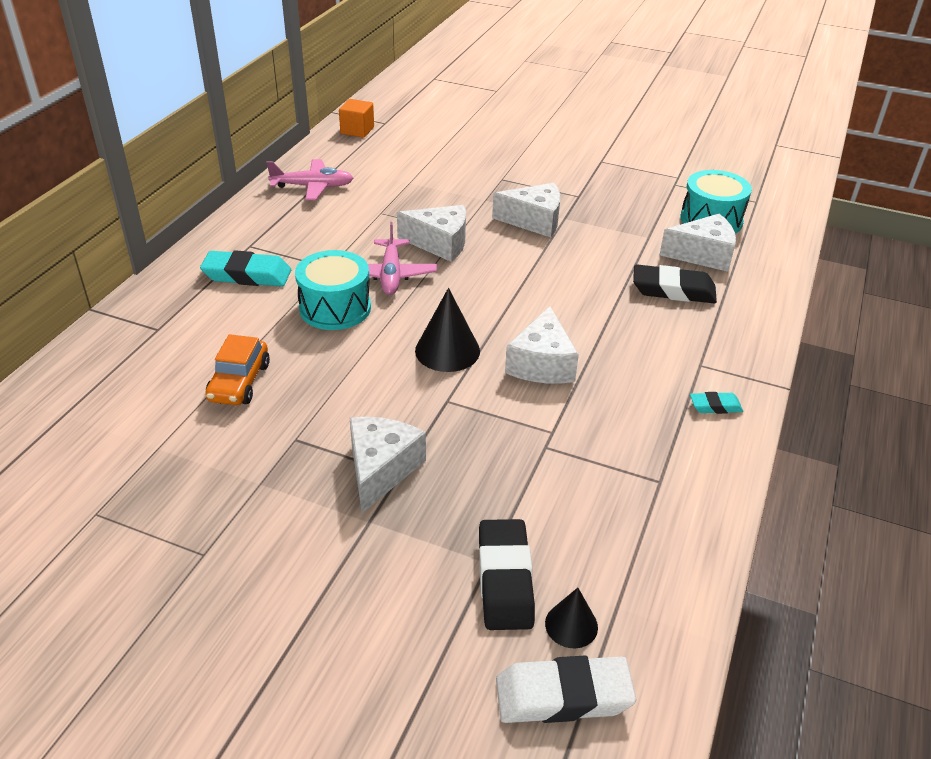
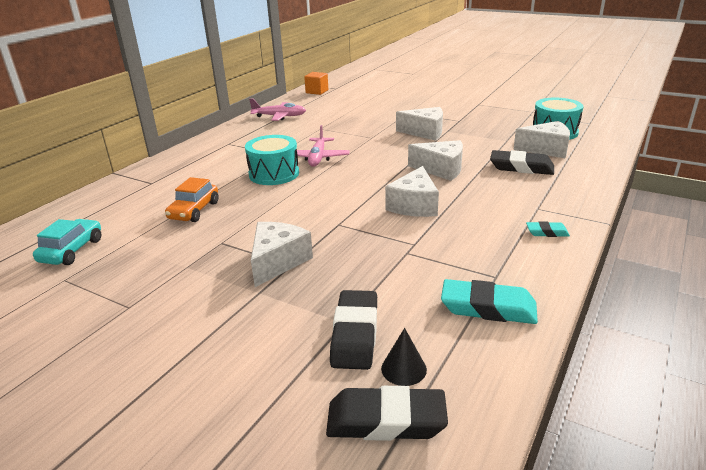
camera: 10 degrees right, 10 degrees down
turquoise eraser [200,250,291,287] -> turquoise eraser moved to [441,279,538,324]
white cheese [397,205,466,262] -> white cheese moved to [408,140,463,181]
black cone [415,288,480,372] -> none
white eraser [496,656,636,723] -> black eraser [326,386,448,441]
none -> turquoise car [33,219,101,265]

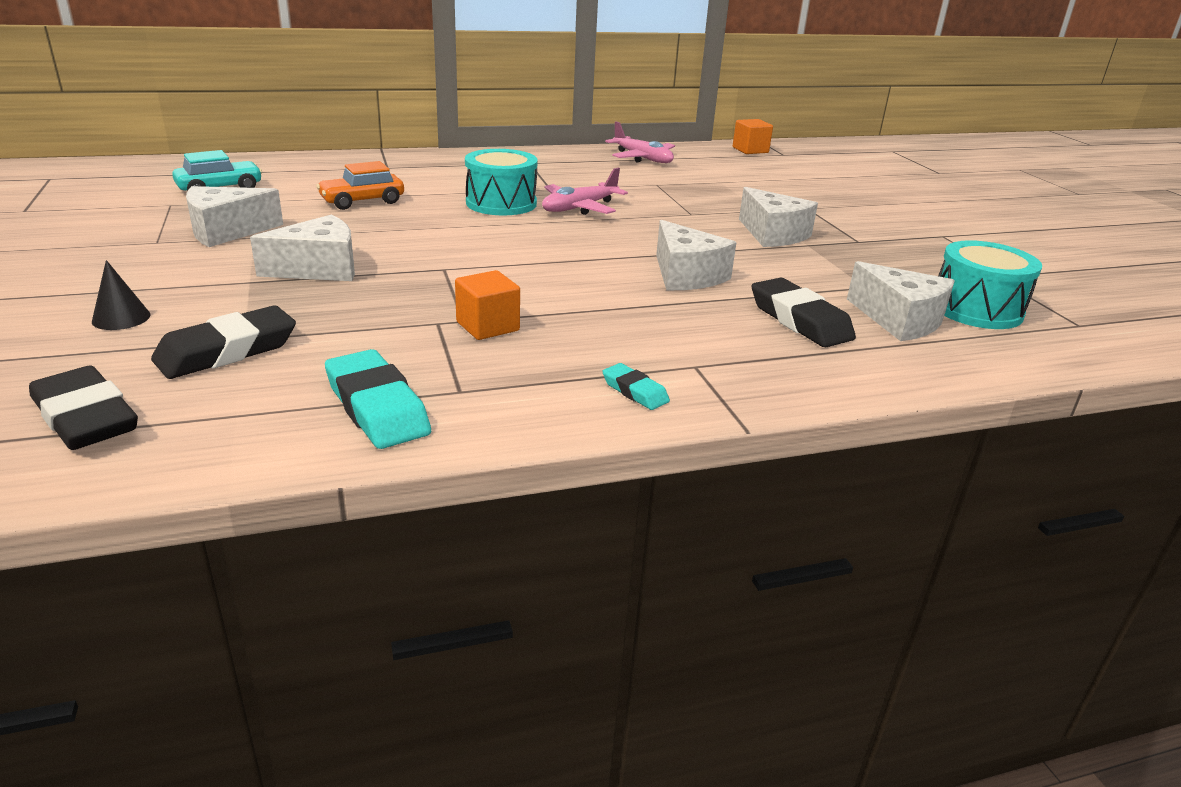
camera: 40 degrees right, 0 degrees up
black cone [381,328,427,386] -> black cone moved to [92,260,150,330]
white cheese [385,166,439,217] -> white cheese moved to [186,186,283,247]
none -> orange cube [455,270,520,340]

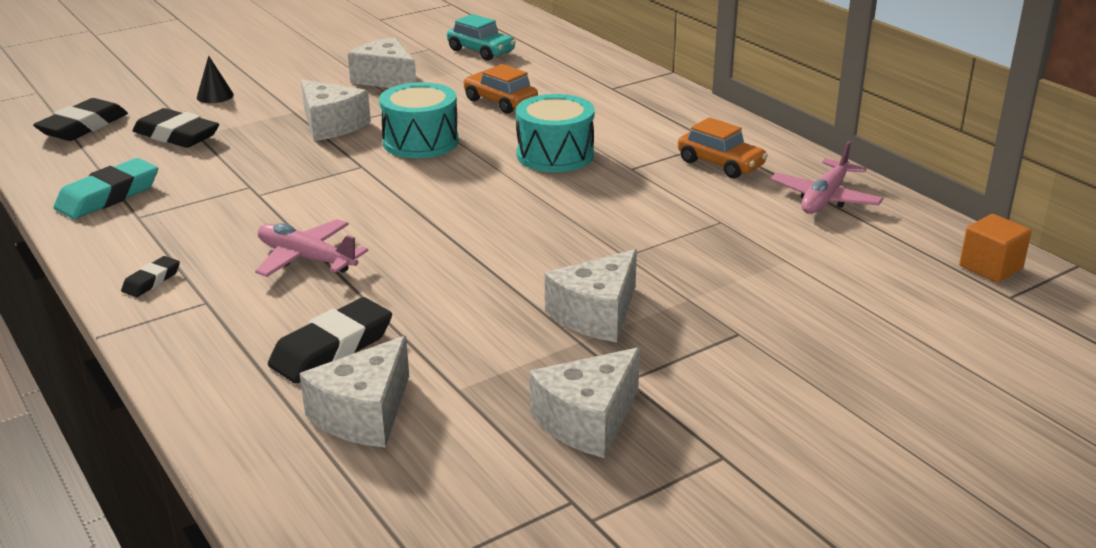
camera: 75 degrees right, 0 degrees up
orange cube [455,270,520,340] -> none
pink plane [542,168,628,215] -> pink plane moved to [255,219,368,277]
turquoise eraser [602,363,670,410] -> black eraser [121,256,180,297]
white cheese [656,220,737,290] -> white cheese moved to [530,347,640,458]
turquoise drum [939,240,1042,329] -> turquoise drum moved to [379,82,459,158]
none -> orange car [678,117,768,178]

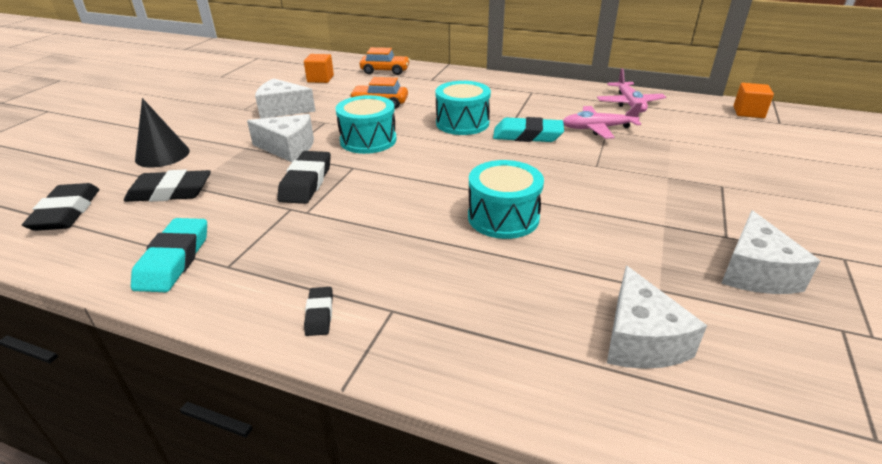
camera: 35 degrees left, 5 degrees up
black cone [197,56,234,103] -> black cone [135,98,190,168], size x1.66
pink plane [255,219,368,277] -> pink plane moved to [563,103,642,139]
black eraser [268,297,392,383] -> black eraser moved to [277,151,331,204]
turquoise car [447,14,516,61] -> orange cube [304,54,334,83]
white cheese [545,249,637,342] -> none
orange car [678,117,768,178] -> orange car moved to [360,47,410,75]
none -> turquoise drum [468,160,544,239]
none -> turquoise eraser [493,117,564,142]

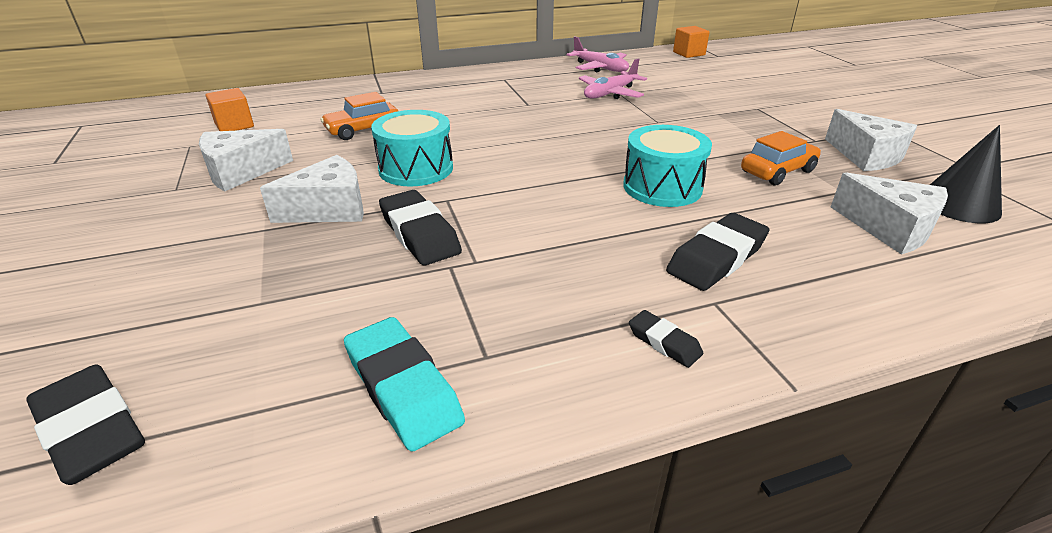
camera: 40 degrees left, 0 degrees up
black eraser [124,169,211,202] -> black eraser moved to [666,213,769,291]
black cone [135,98,190,168] -> black cone moved to [930,125,1002,223]
orange car [360,47,410,75] -> orange car moved to [741,131,821,186]
turquoise drum [436,81,491,135] -> none
turquoise eraser [493,117,564,142] -> none

